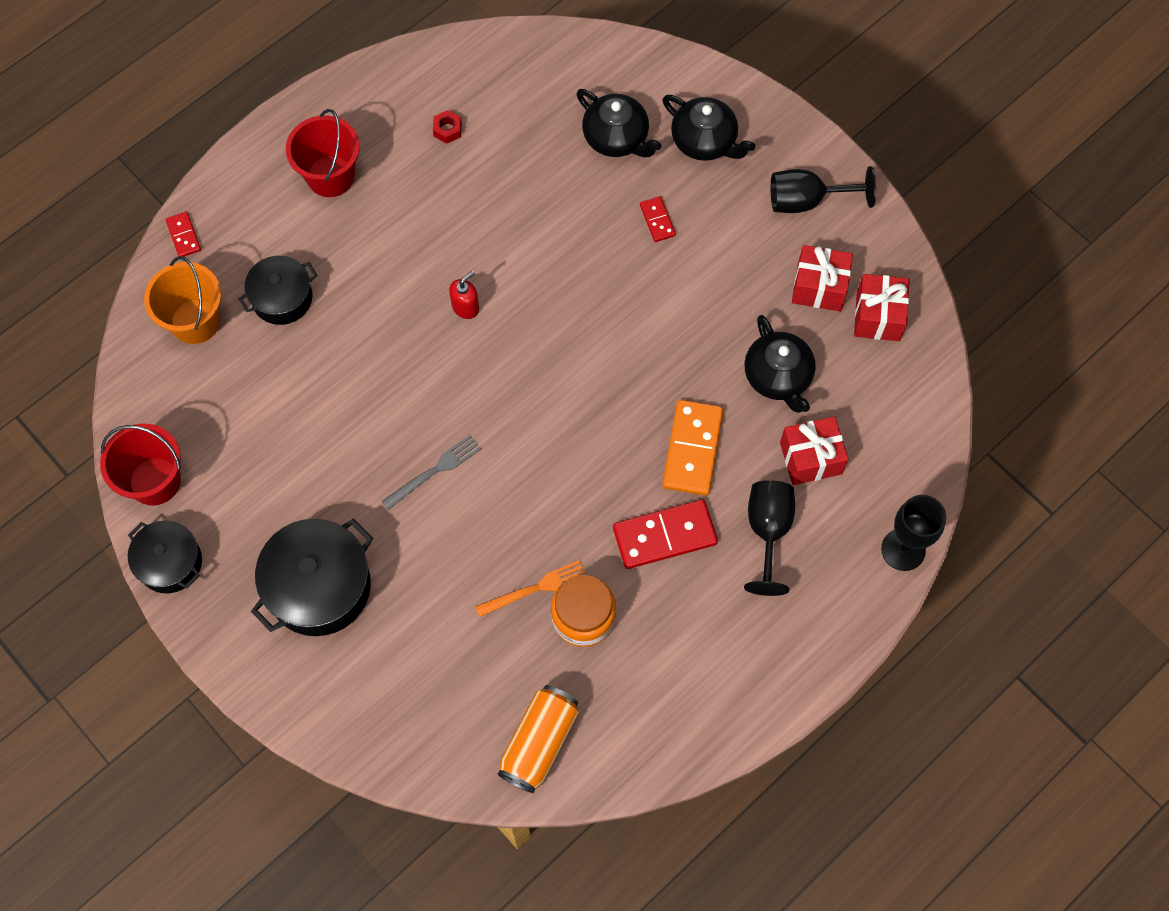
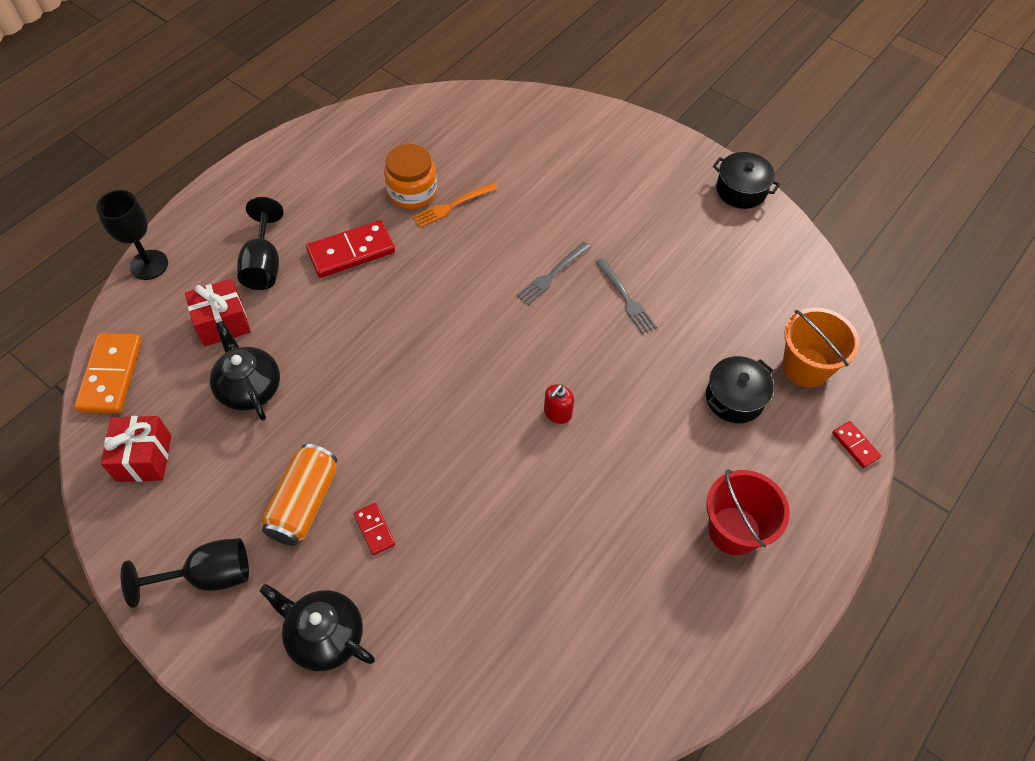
camera: 170 degrees right, 10 degrees down
red bucket [100,423,181,506] -> none
black pot [251,519,373,636] -> none
red nut [433,110,462,143] -> none
orange can [498,685,579,793] -> orange can moved to [261,444,337,546]
black teapot [577,89,661,157] -> none
orange domino [662,400,723,496] -> orange domino moved to [74,333,142,414]
red gift [792,245,853,312] -> none
none -> grey fork [595,258,657,334]

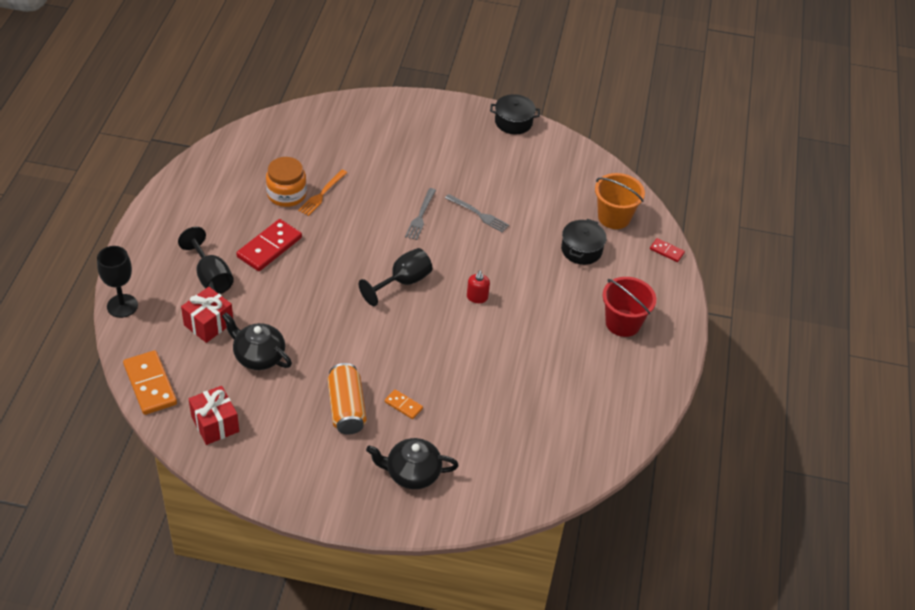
camera: 30 degrees left, 10 degrees down
black goblet [121,538,249,608] -> black goblet moved to [359,248,432,306]
red domino [354,503,395,555] -> orange domino [385,389,423,419]

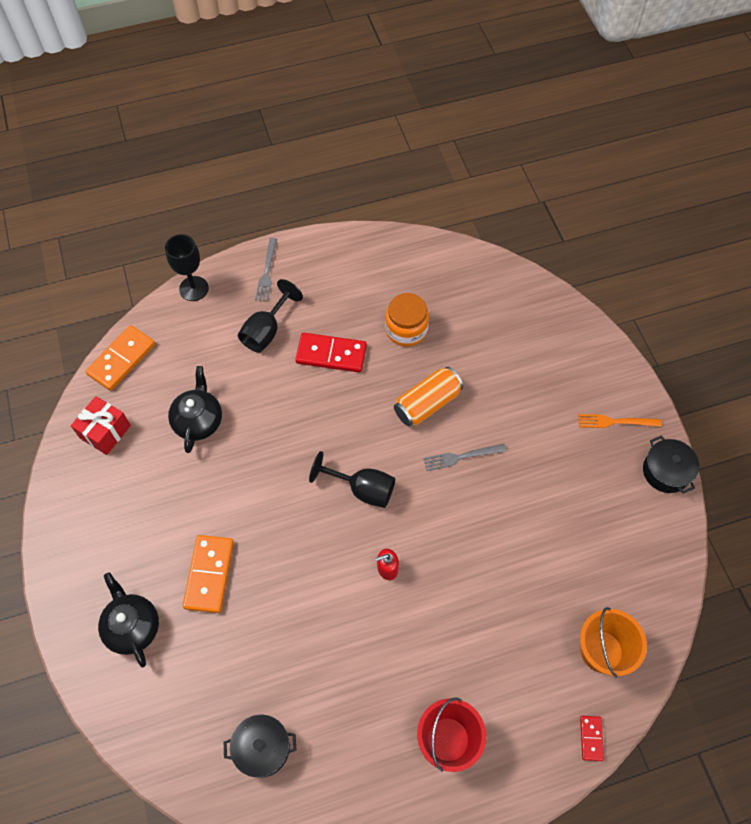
camera: 65 degrees right, 15 degrees up
red gift [181,287,233,343] -> none
orange fork [298,170,347,216] -> orange fork moved to [578,414,661,428]
orange can [328,363,367,435] -> orange can moved to [394,367,463,426]
orange domino [385,389,423,419] -> orange domino [183,535,234,613], size x1.95
grey fork [445,194,509,233] -> grey fork moved to [255,238,277,302]
black pot [561,219,607,265] -> black pot moved to [224,715,296,778]

